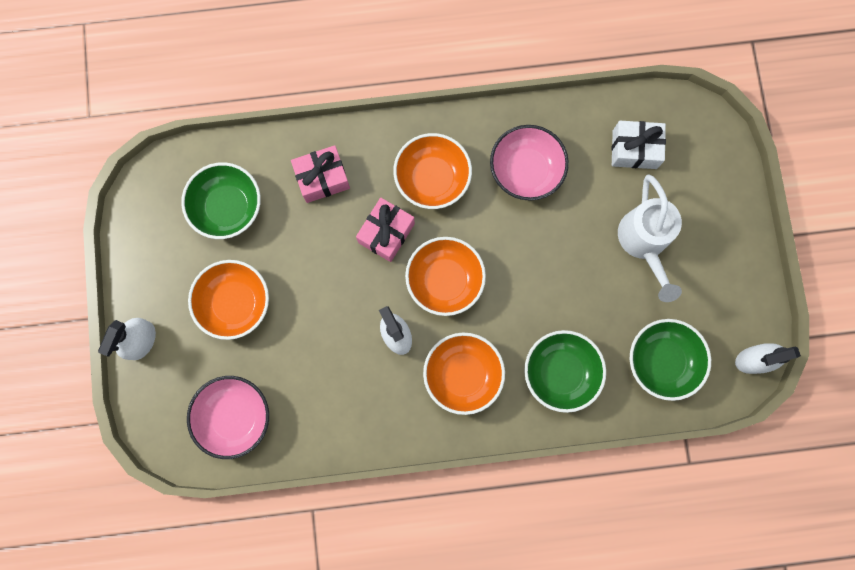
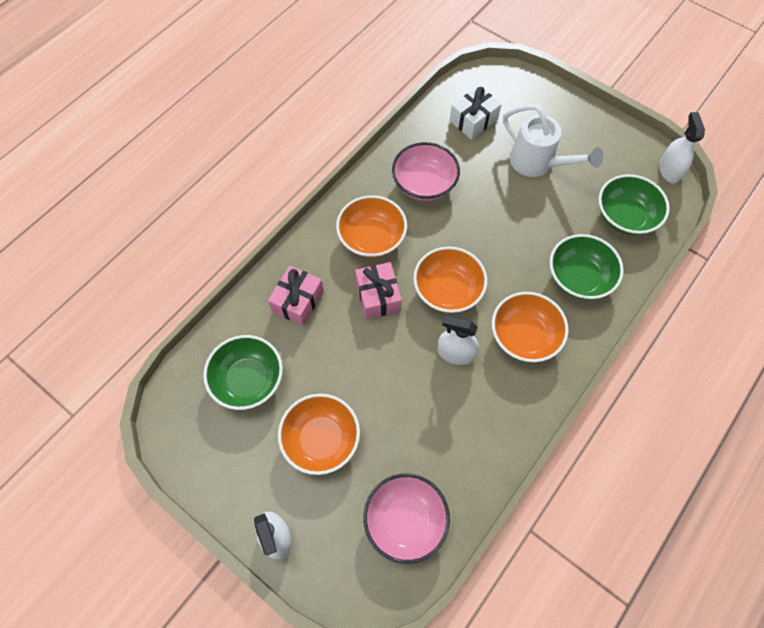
camera: 45 degrees left, 15 degrees down
white spray bottle [735,343,801,374] -> white spray bottle turned 150 degrees clockwise [659,112,705,183]

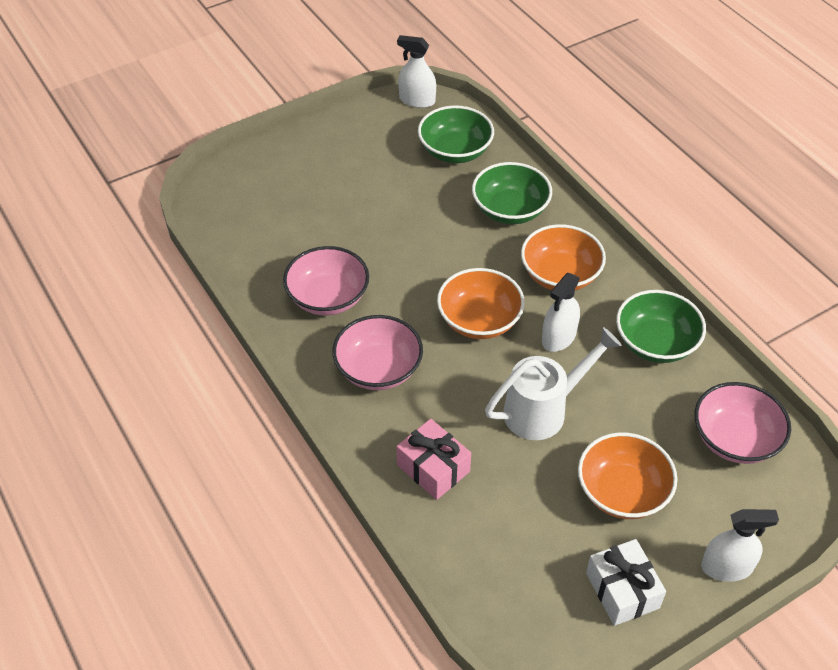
camera: 70 degrees left, 15 degrees down
green bowl [203,335,283,410] -> green bowl moved to [616,290,706,363]
orange bowl [336,195,407,258] -> pink bowl [332,315,423,390]
pink gift [355,262,402,319] -> none
white gift [450,86,502,140] -> white gift moved to [586,539,666,626]
white watering can [503,104,603,177] -> white watering can moved to [485,327,622,440]

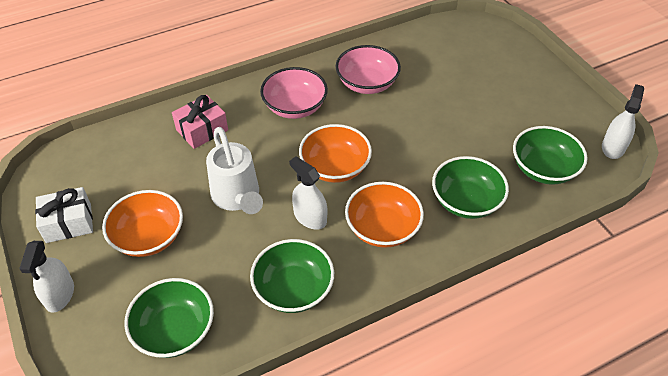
camera: 95 degrees right, 0 degrees up
pink bowl [694,382,791,464] -> green bowl [124,278,214,358]

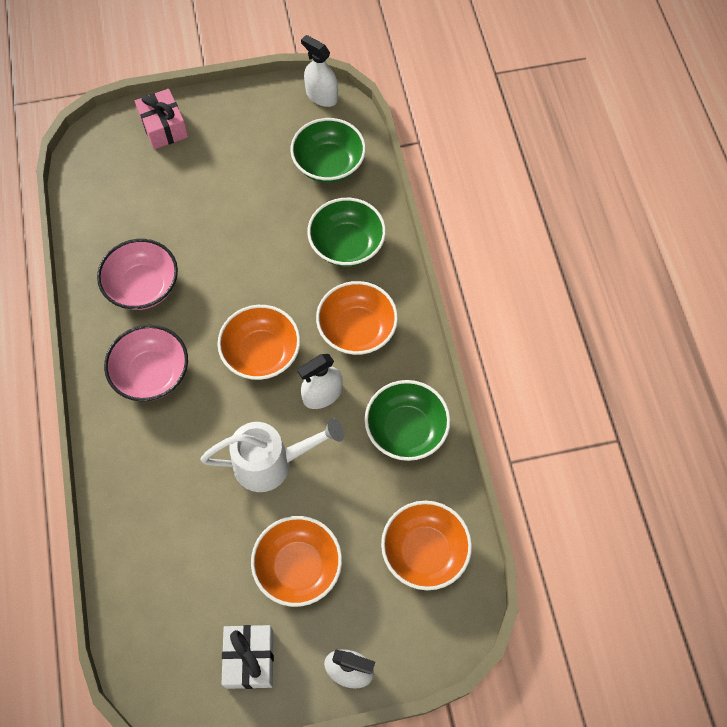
camera: 75 degrees left, 15 degrees up
green bowl [124,278,214,358] -> orange bowl [381,501,472,590]
pink gift [172,95,228,149] -> pink gift moved to [135,89,188,149]

